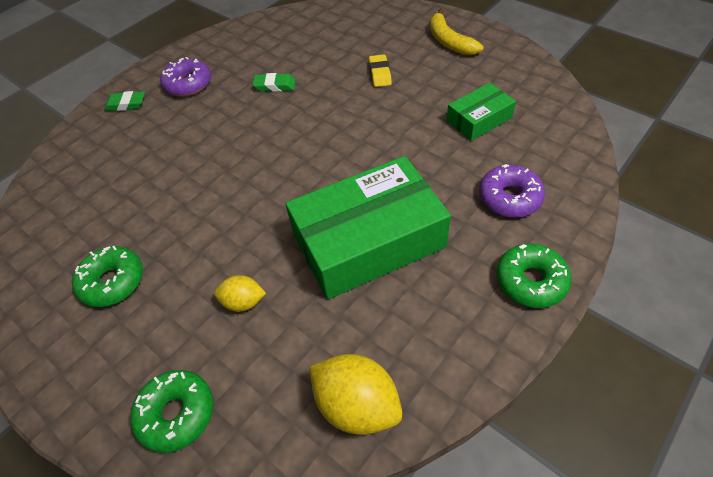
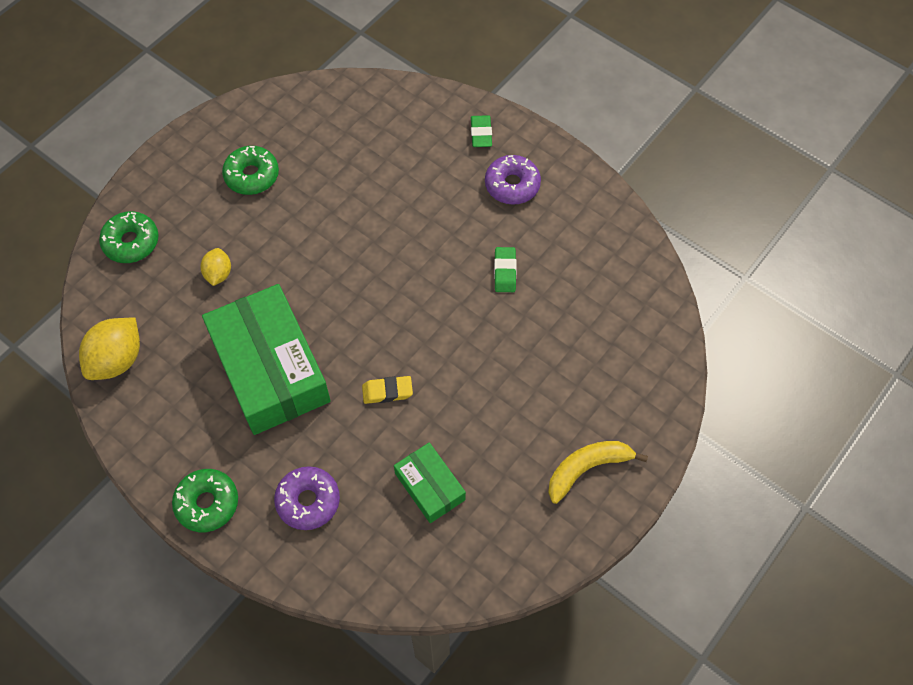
camera: 85 degrees right, 10 degrees up
yellow eraser [369,54,392,87] -> yellow eraser moved to [362,376,413,404]

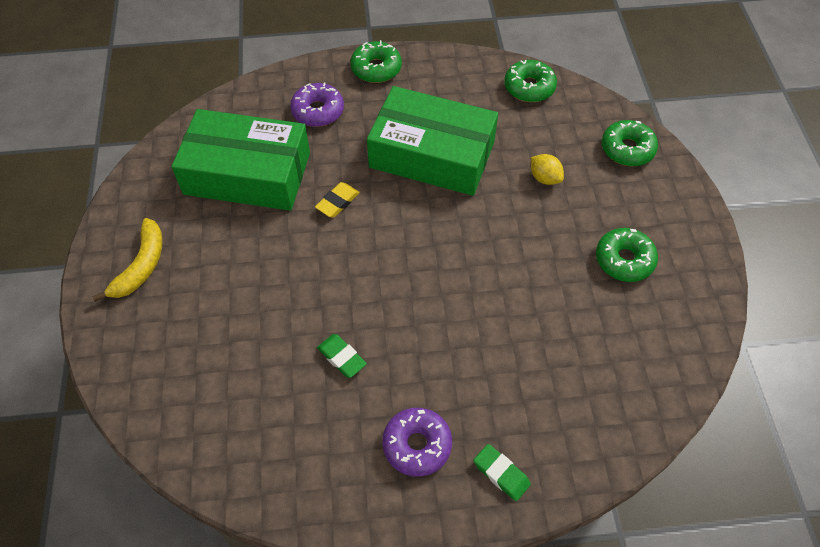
camera: 135 degrees right, 5 degrees down
yellow lemon [79,318,140,380] -> green donut [504,60,557,102]
green box [394,442,466,523] -> green box [172,109,310,211], size x2.00

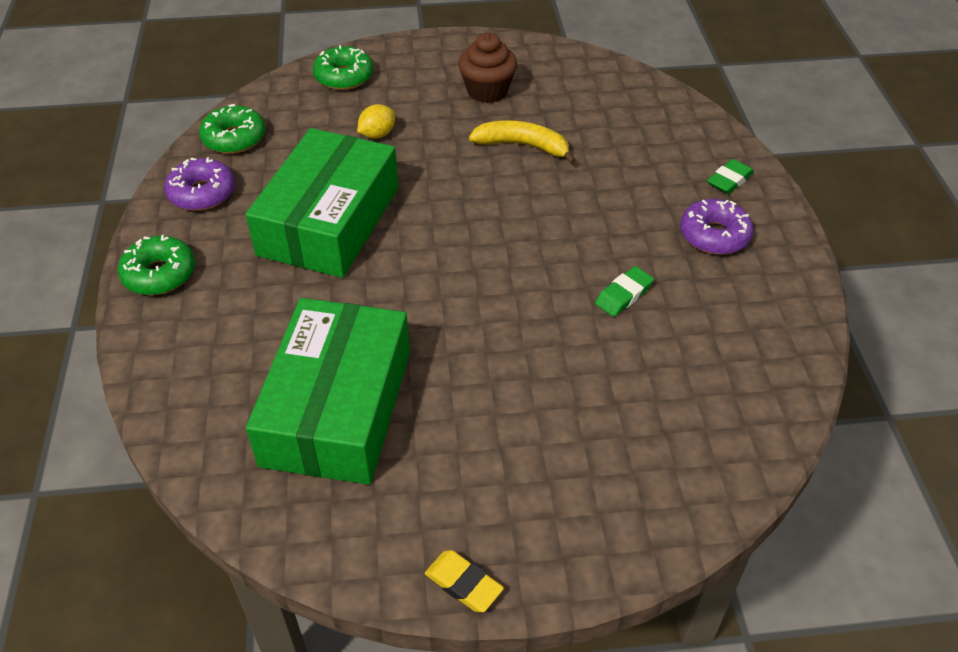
camera: 90 degrees left, 10 degrees down
yellow banana [92,218,163,302] -> yellow banana moved to [469,120,576,165]
purple donut [290,83,344,127] -> purple donut moved to [164,157,235,211]
yellow eraser [315,182,360,217] -> yellow eraser moved to [425,550,504,612]
green donut [596,228,658,282] -> brown cupcake [458,33,517,103]

